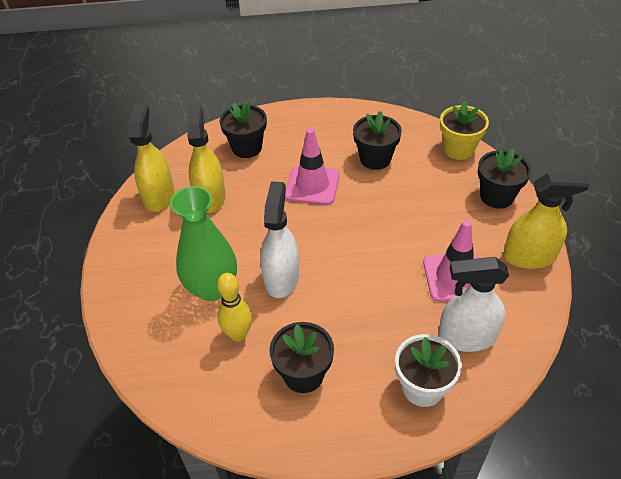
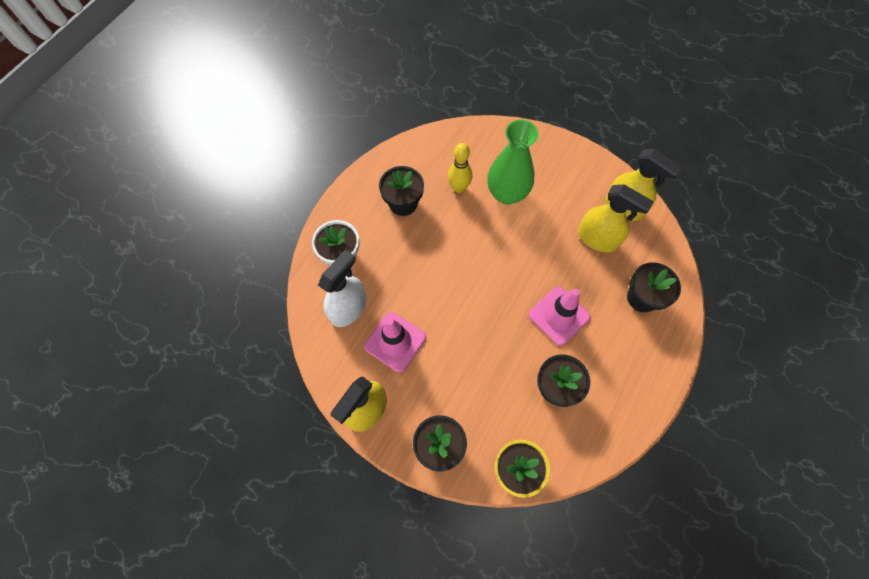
camera: 125 degrees right, 20 degrees up
white spray bottle [260,181,299,298] -> none

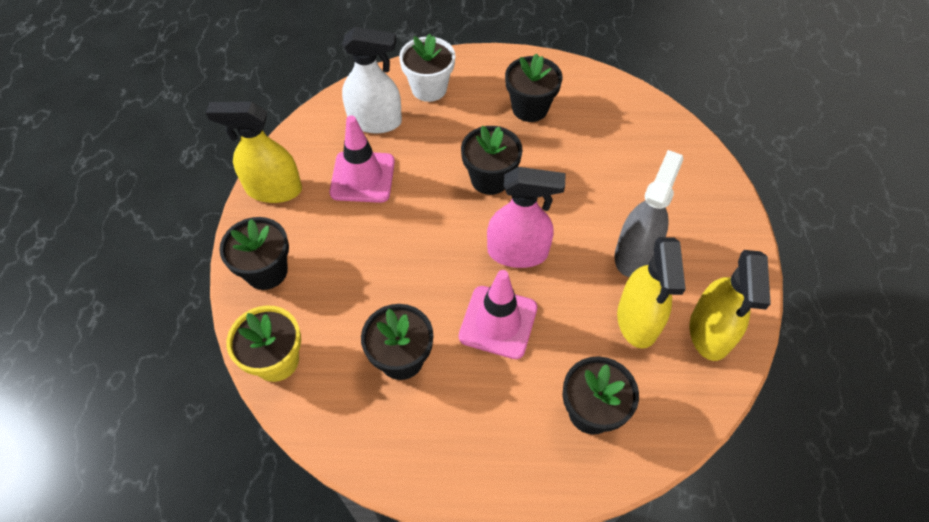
camera: 60 degrees right, 10 degrees down
yellow bowling pin [448,143,472,193] -> none
green vase [487,120,539,205] -> none
none -> black flower pot [461,125,523,195]
none -> pink spray bottle [487,167,565,268]
none -> grey spray bottle [614,150,684,277]

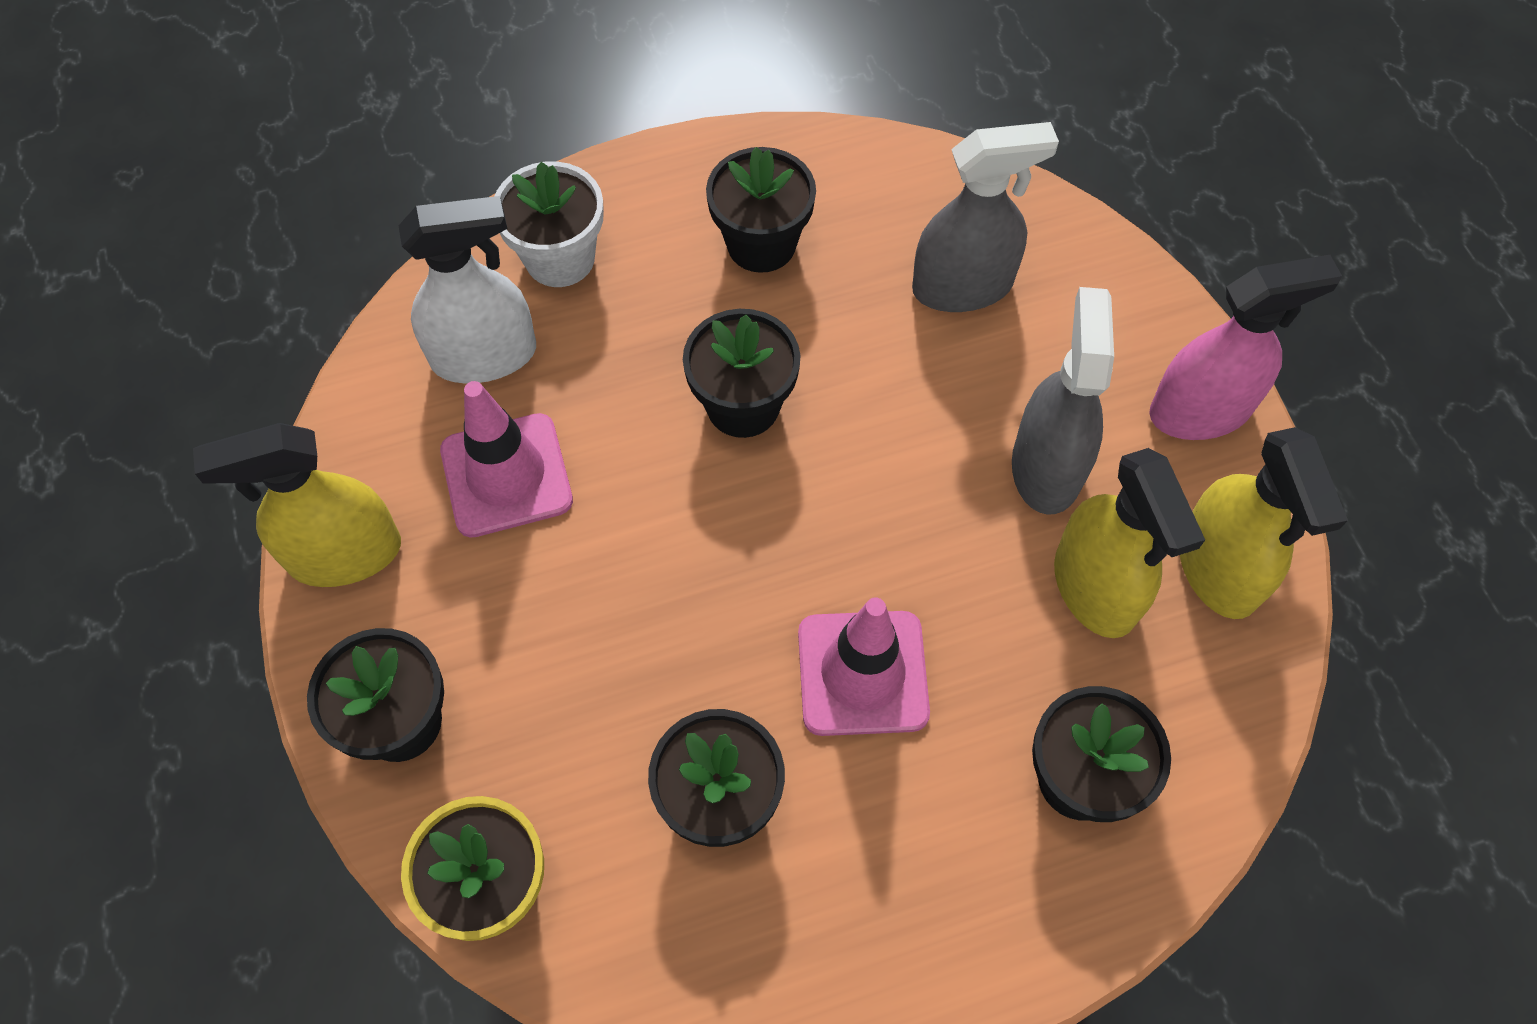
camera: 20 degrees left, 5 degrees up
pink spray bottle [487,167,565,268] -> pink spray bottle moved to [1149,255,1342,440]
none -> grey spray bottle [912,122,1059,312]

